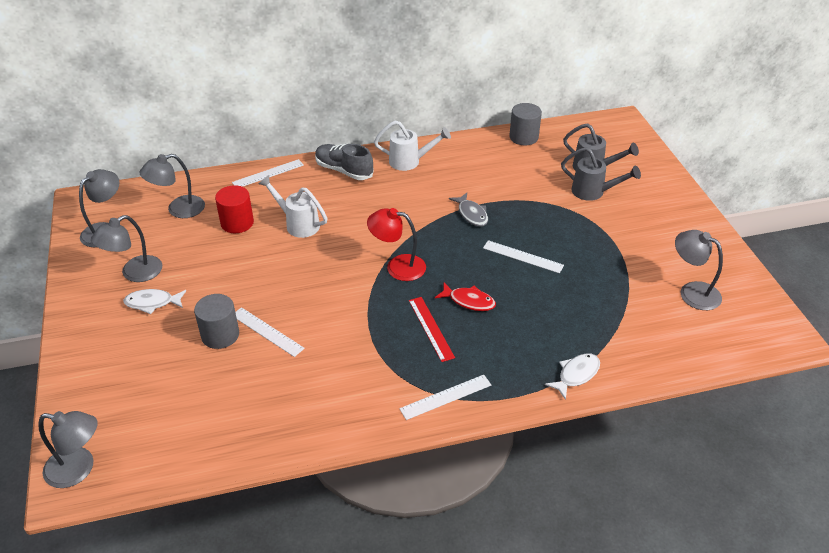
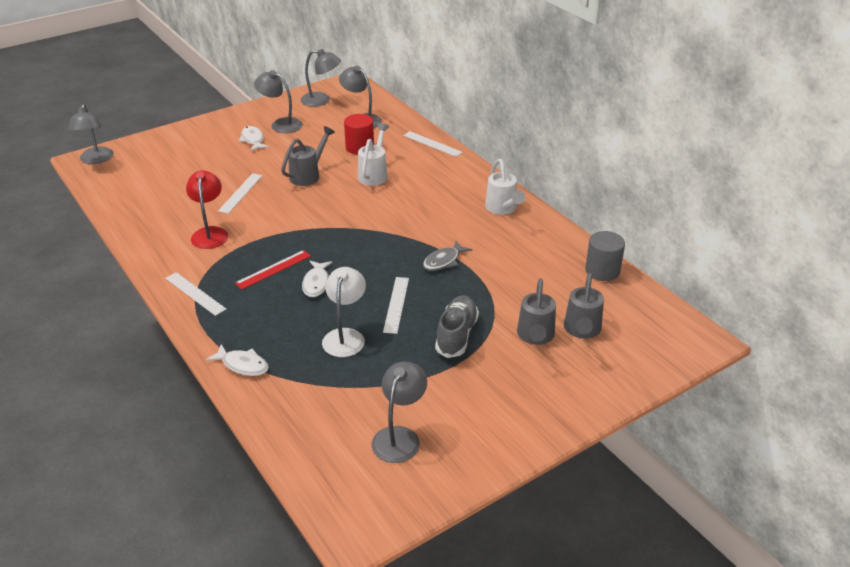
camera: 70 degrees right, 5 degrees down
grey cylinder [194,294,239,349] -> none
grey shoe [315,144,374,180] -> grey shoe moved to [435,296,479,358]
red lamp [367,208,426,281] -> red lamp moved to [186,170,228,249]
red fish [435,283,496,311] -> white fish [302,261,332,297]
none -> grey watering can [281,126,335,186]
none -> white lamp [322,267,366,357]

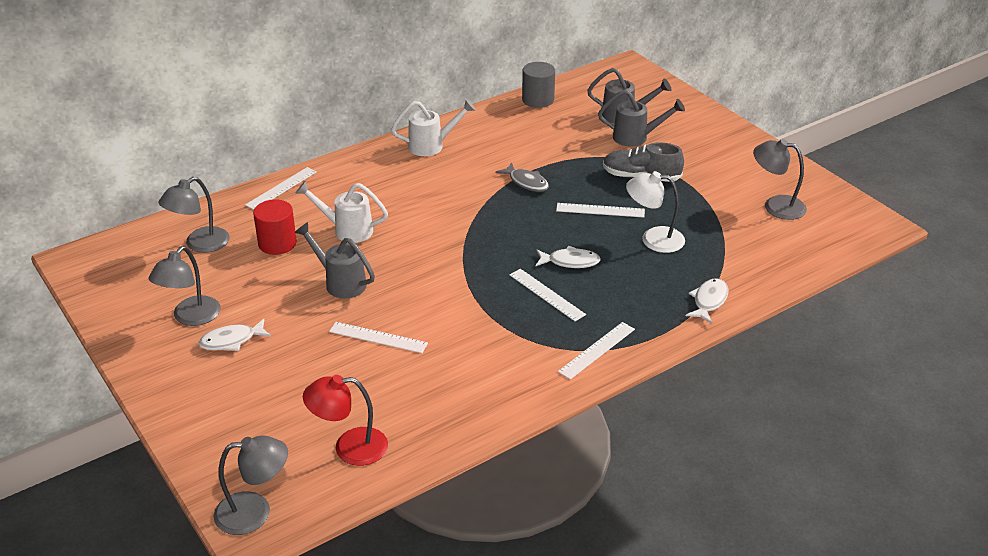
camera: 90 degrees left, 0 degrees up
red lamp [186,170,228,249] -> red lamp moved to [303,375,388,466]
red ruler [235,250,311,289] -> white ruler [510,269,586,321]
grey lamp [300,49,341,107] -> none

